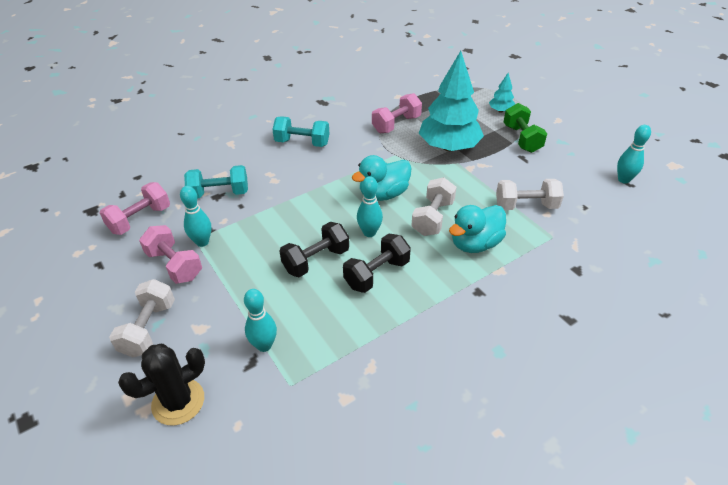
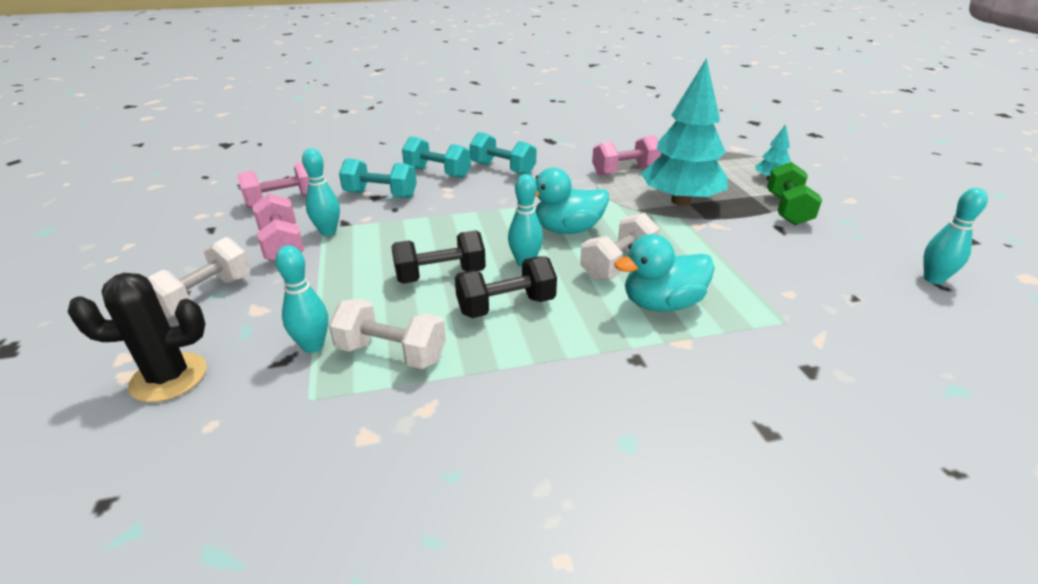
camera: 20 degrees right, 10 degrees down
white dumbbell [496,179,564,210] -> white dumbbell moved to [329,299,446,369]
none -> turquoise dumbbell [402,136,471,178]

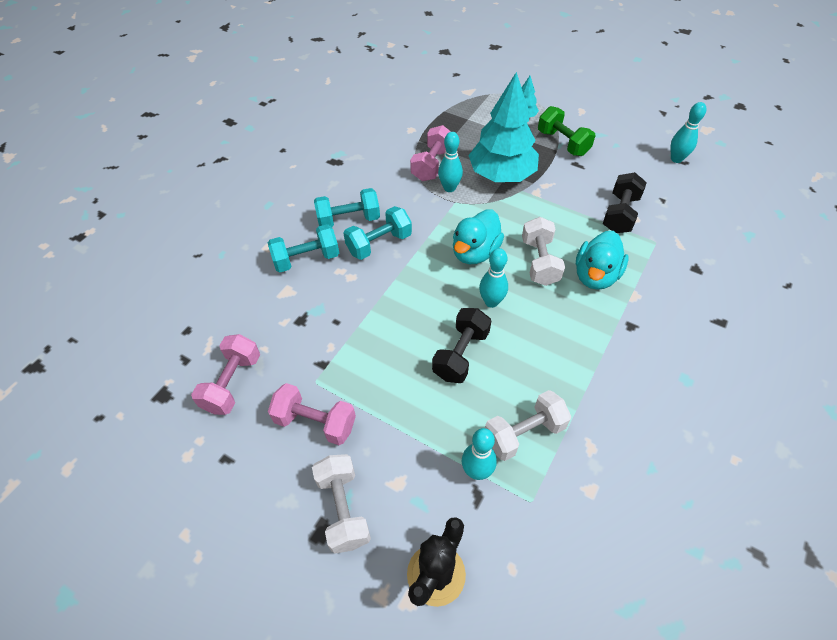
camera: 45 degrees left, 20 degrees up
turquoise bowling pin [302,148,340,236] -> turquoise bowling pin moved to [438,132,463,192]
turquoise dumbbell [339,158,417,198] -> turquoise dumbbell moved to [344,206,412,260]
black dumbbell [455,256,557,318] -> black dumbbell moved to [603,172,647,233]

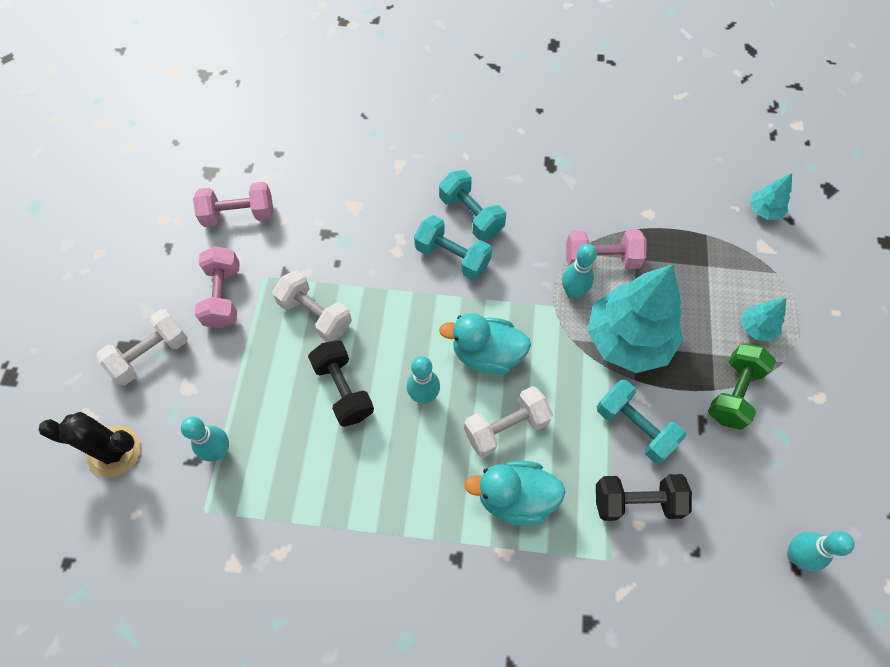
camera: 65 degrees right, 10 degrees up
turquoise dumbbell [268,224,339,272] -> turquoise dumbbell moved to [597,380,686,463]
black dumbbell [432,308,492,383] -> black dumbbell turned 60 degrees clockwise [308,340,374,427]
white dumbbell [485,390,571,461] -> white dumbbell moved to [273,271,352,342]
none -> turquoise tree [750,173,792,220]

